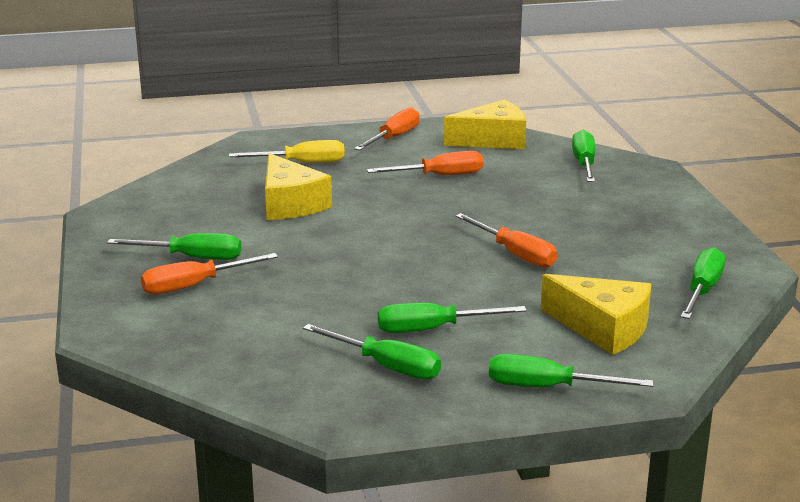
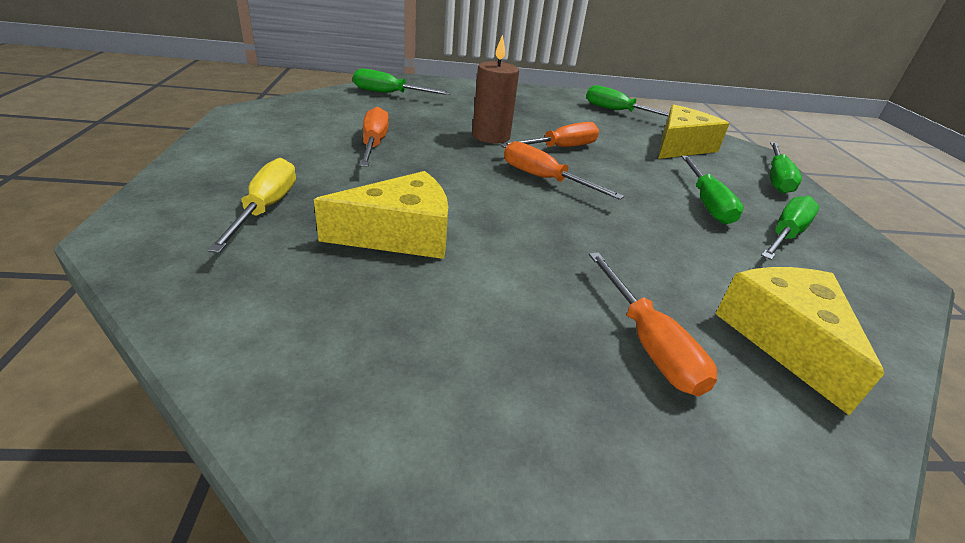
camera: 85 degrees left, 10 degrees up
green screwdriver [107,233,241,260] -> none
orange screwdriver [354,107,420,151] -> orange screwdriver moved to [504,141,624,200]
yellow cheese [444,100,526,149] -> yellow cheese moved to [716,267,885,415]
none -> brown candle [472,35,519,144]

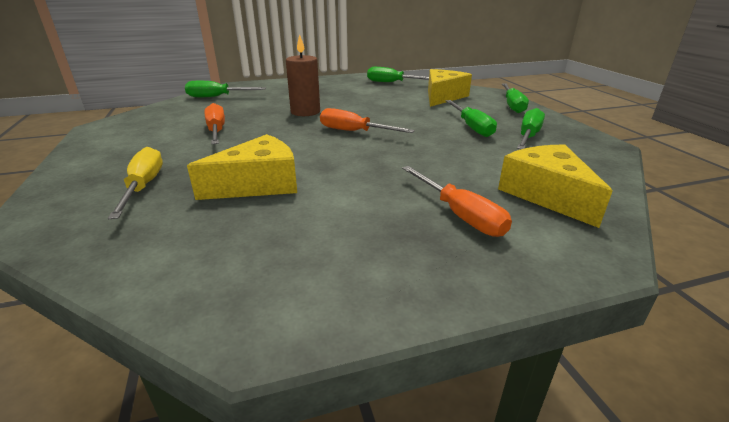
camera: 10 degrees left, 5 degrees down
orange screwdriver [500,122,599,148] -> none

